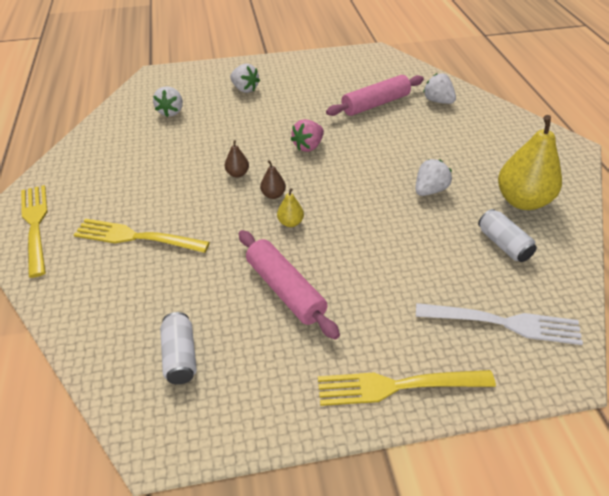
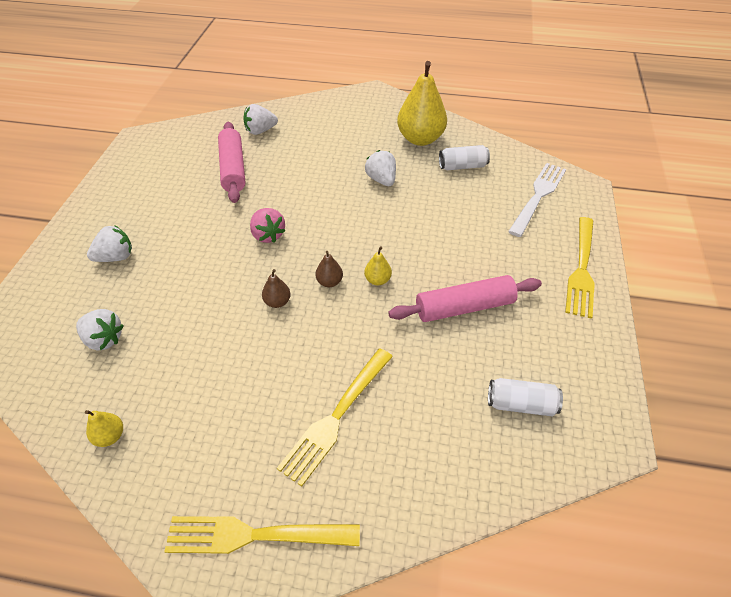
camera: 70 degrees left, 5 degrees up
none -> yellow pear [85,410,123,447]

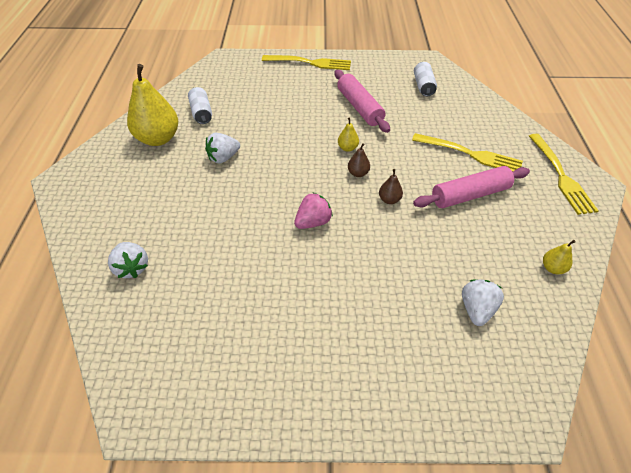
camera: 100 degrees left, 0 degrees up
white strawberry [87,225,132,262] -> none
pink rolling pin [218,122,245,203] -> pink rolling pin moved to [413,166,530,208]
white fork [508,163,566,237] -> none

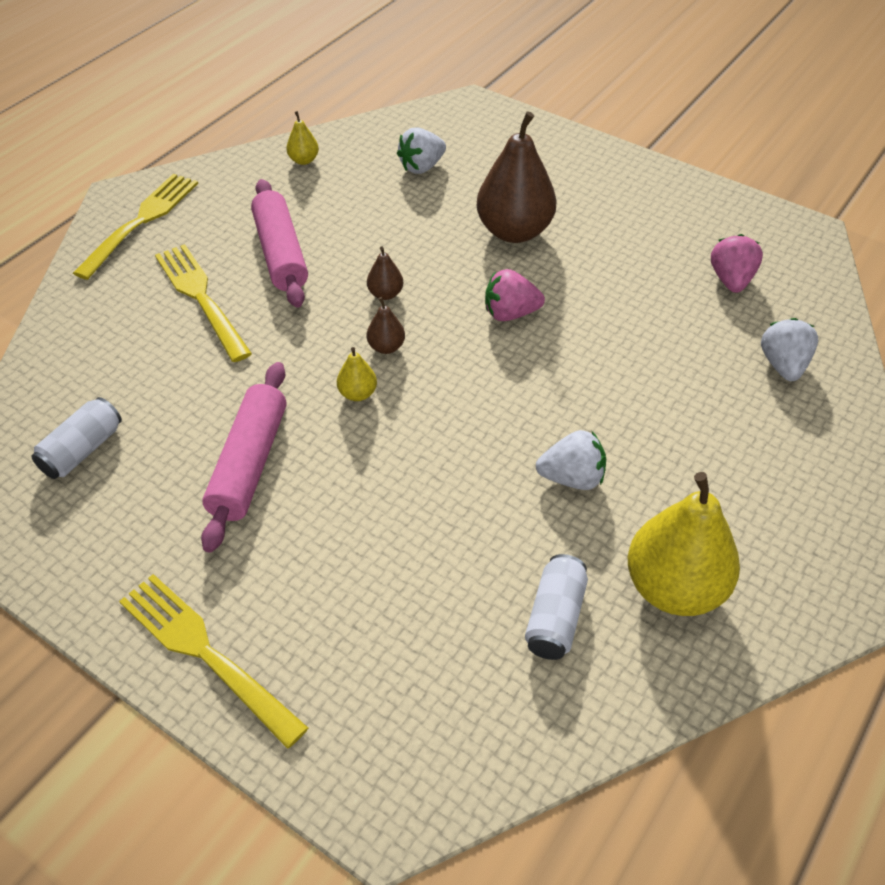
camera: 145 degrees left, 0 degrees up
pink rolling pin [413,166,530,208] -> pink rolling pin turned 60 degrees clockwise [251,179,308,308]
none -> brown pear [477,111,557,243]
none -> pink strawberry [711,234,763,293]

